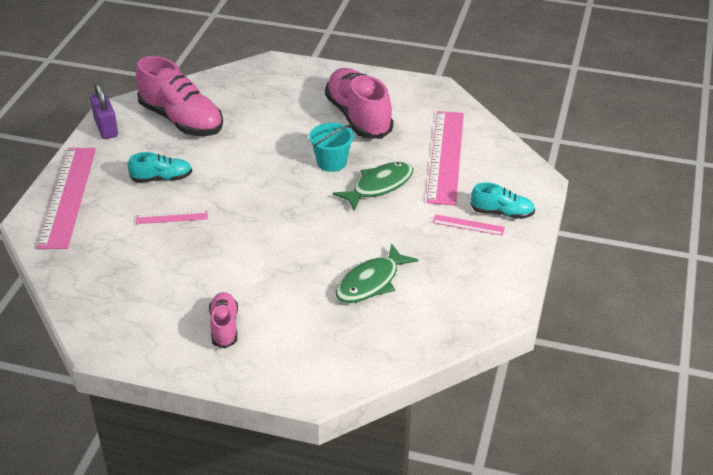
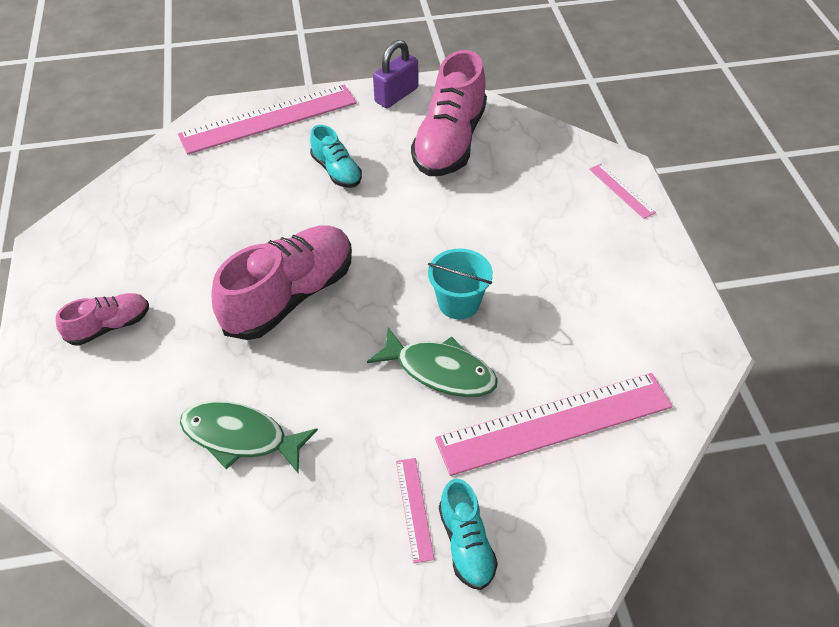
camera: 65 degrees right, 10 degrees up
pink ruler [136,210,208,224] -> pink ruler moved to [589,164,656,219]
pink shoe [325,68,393,139] -> pink shoe moved to [211,225,352,340]

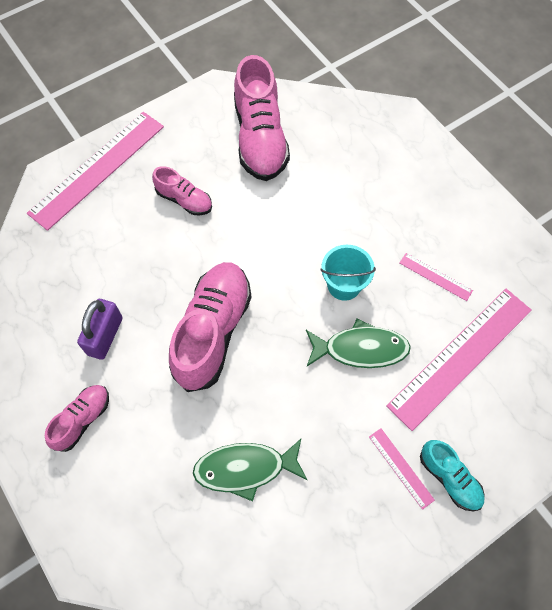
camera: 25 degrees left, 15 degrees up
turquoise shoe [310,125,362,188] -> pink shoe [152,166,212,215]
purple padlock [373,40,419,108] -> purple padlock moved to [77,299,123,360]
pink ruler [589,164,656,219] -> pink ruler moved to [399,253,473,301]

